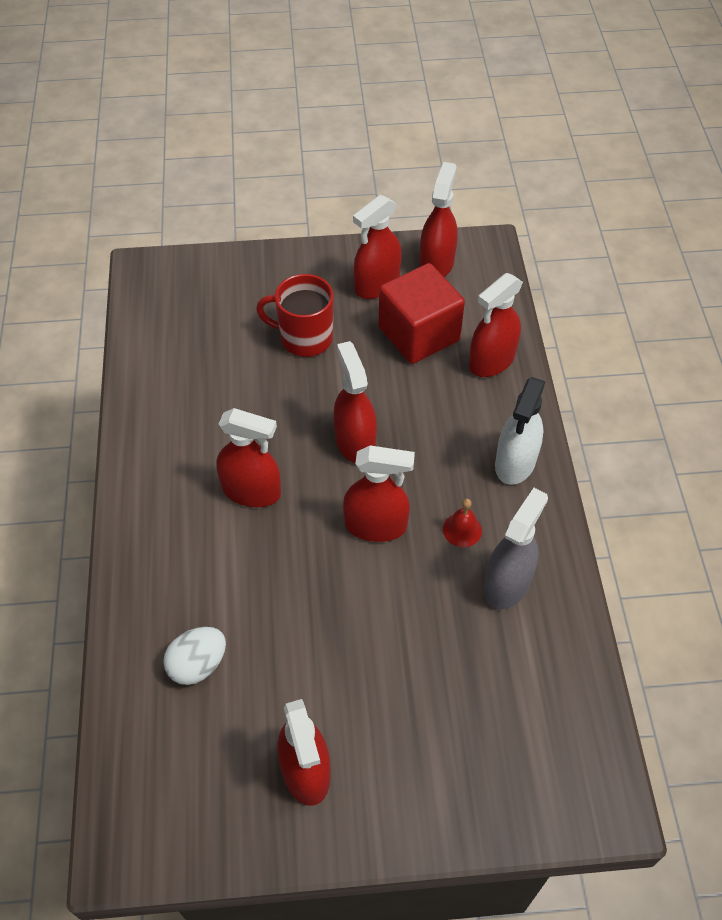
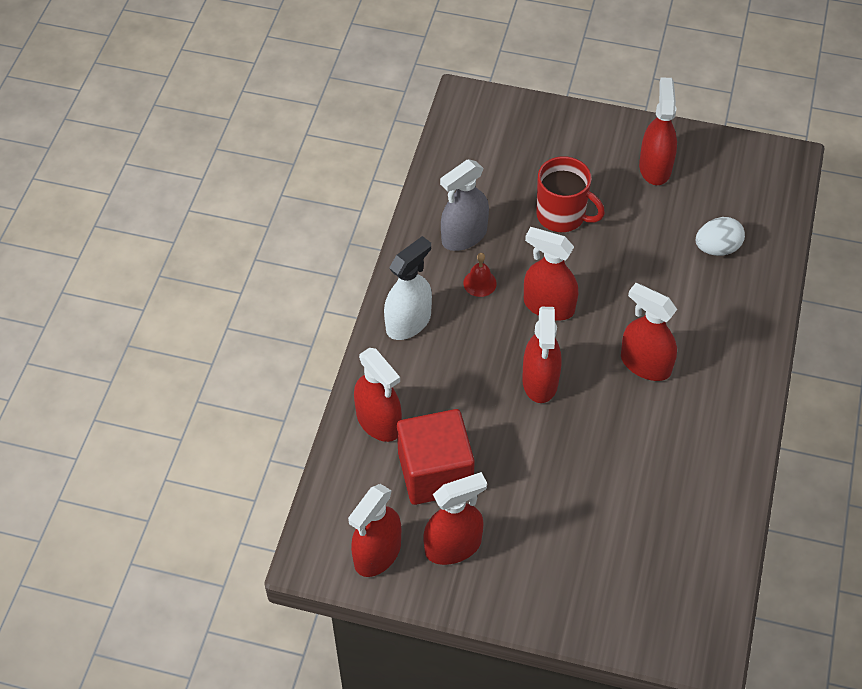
camera: 160 degrees left, 0 degrees up
red mug [256,274,334,357] -> red mug moved to [536,156,605,232]
red spray bottle [469,273,523,377] -> red spray bottle turned 75 degrees clockwise [354,348,402,442]

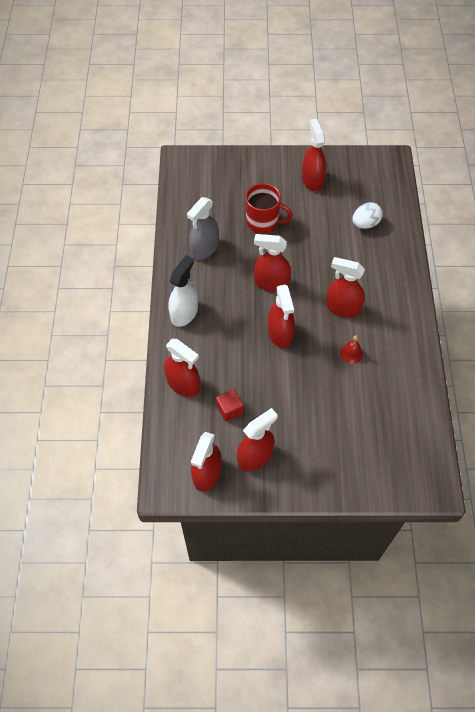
camera: 15 degrees left, 5 degrees up
red cube [397,409,475,505] -> red cube [216,389,244,422], size x0.49
red bell [463,253,497,297] -> red bell moved to [340,335,363,364]

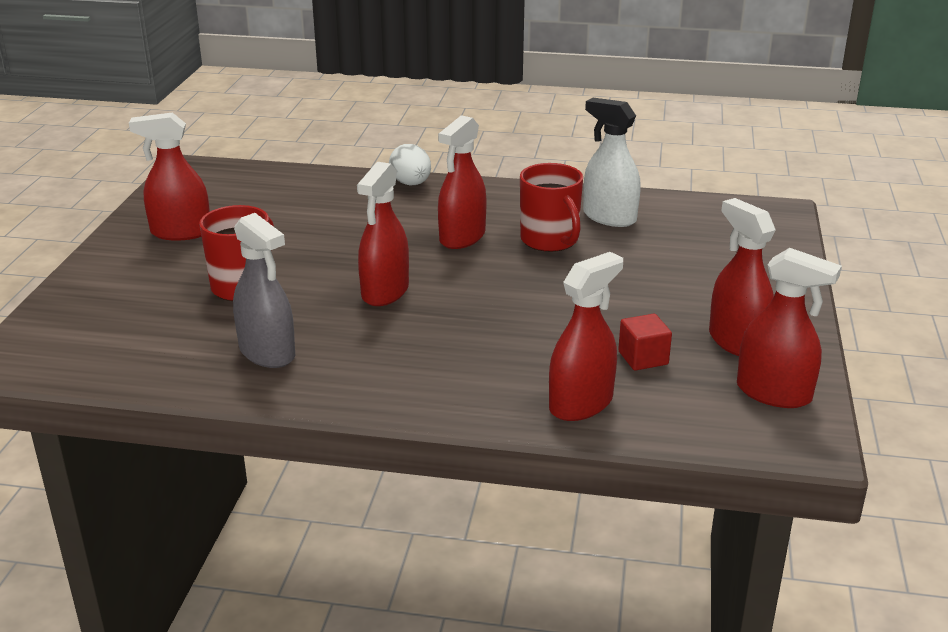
camera: 80 degrees left, 30 degrees down
white spray bottle [168,255,198,327] -> white spray bottle moved to [583,98,641,227]
red spray bottle [268,284,295,348] -> none
red bell [340,335,363,364] -> red mug [520,163,583,252]
white egg [352,202,383,229] -> white egg moved to [389,144,431,185]

